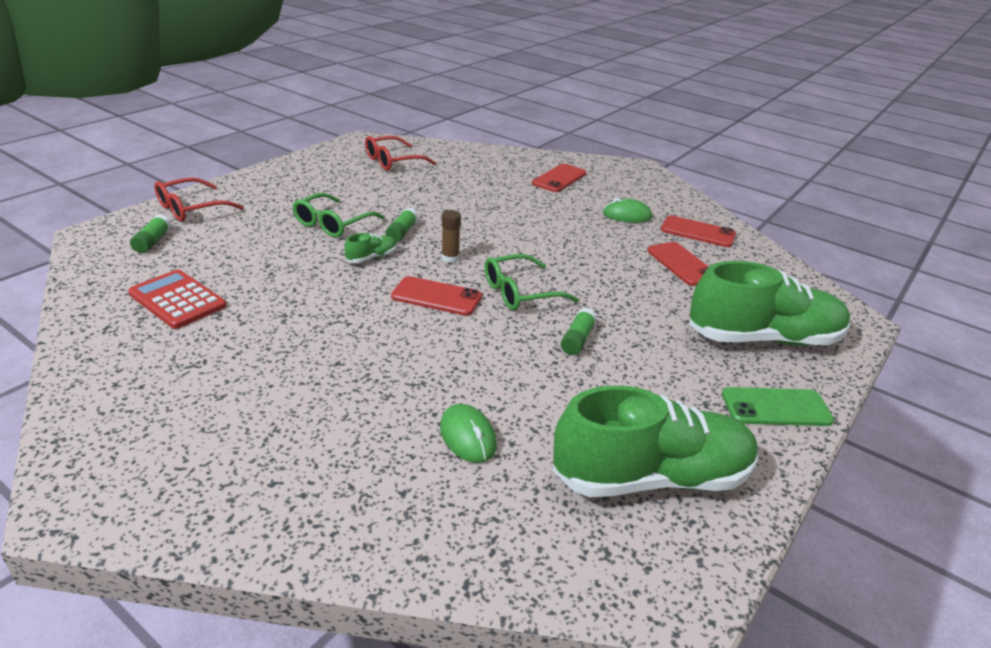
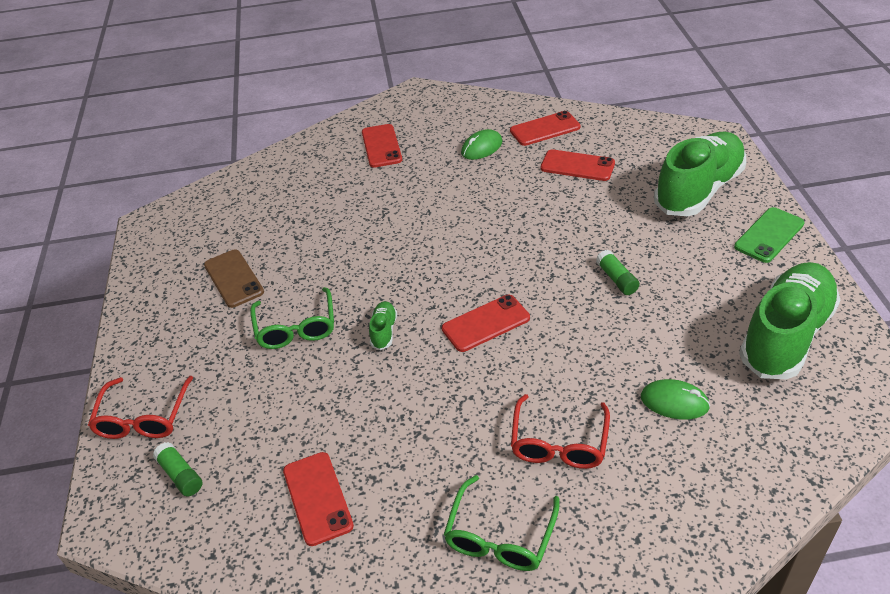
camera: 40 degrees left, 10 degrees up
red calculator [128,270,227,329] -> red phone [283,452,354,546]
red glasses [365,136,436,171] -> red glasses moved to [511,394,610,469]
green glue stick [385,207,418,243] -> none
brown glue stick [442,210,461,263] -> none
green glasses [484,254,579,310] -> green glasses moved to [444,475,559,571]
none -> brown phone [204,250,264,308]

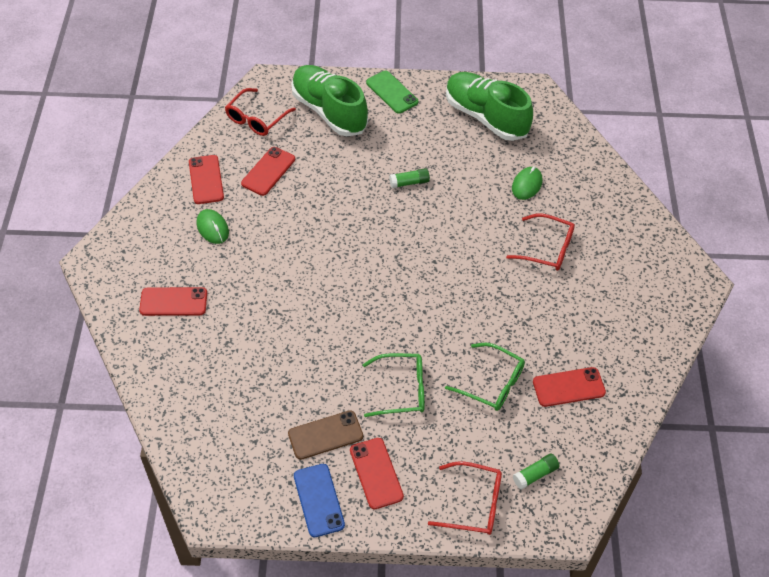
camera: 85 degrees left, 10 degrees up
green shoe [369,301,397,350] -> none
red phone [442,295,530,352] -> red phone moved to [350,438,404,509]
green glasses [444,475,559,571] -> green glasses moved to [445,343,525,411]
none -> red glasses [225,88,296,136]
none -> blue phone [294,464,345,537]

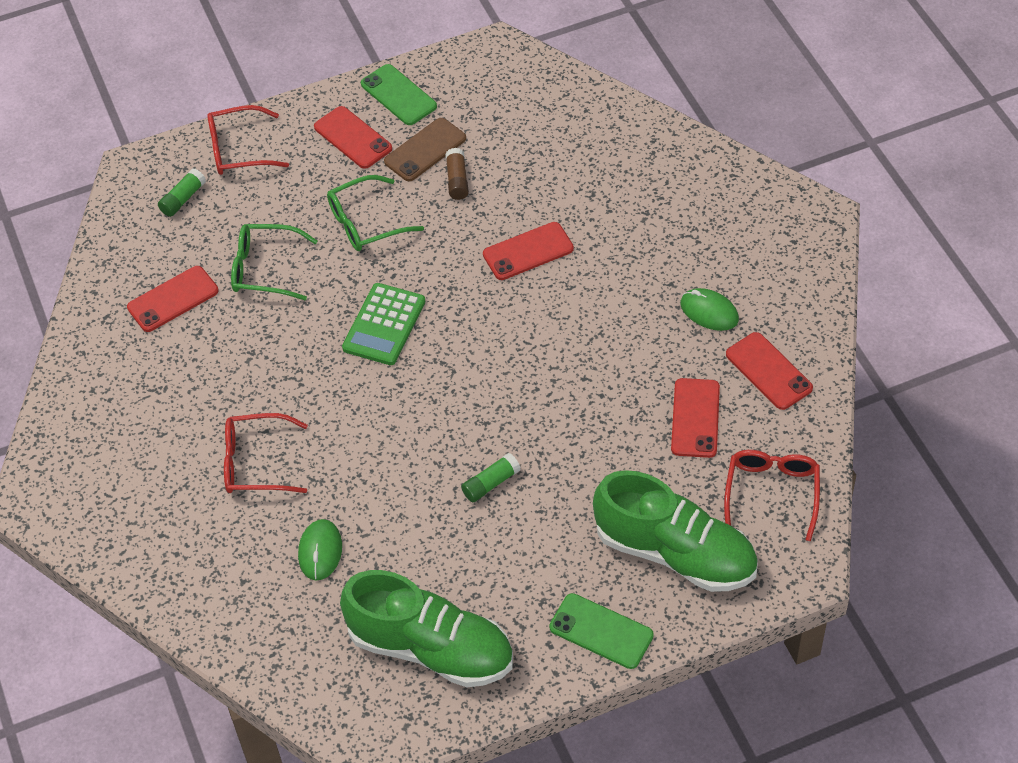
camera: 160 degrees right, 0 degrees up
red phone [139,287,207,316] -> red phone moved to [483,222,574,280]
blue phone [294,464,345,537] -> green phone [361,64,437,125]
none -> green calculator [342,283,425,365]
none -> brown glue stick [445,148,469,200]

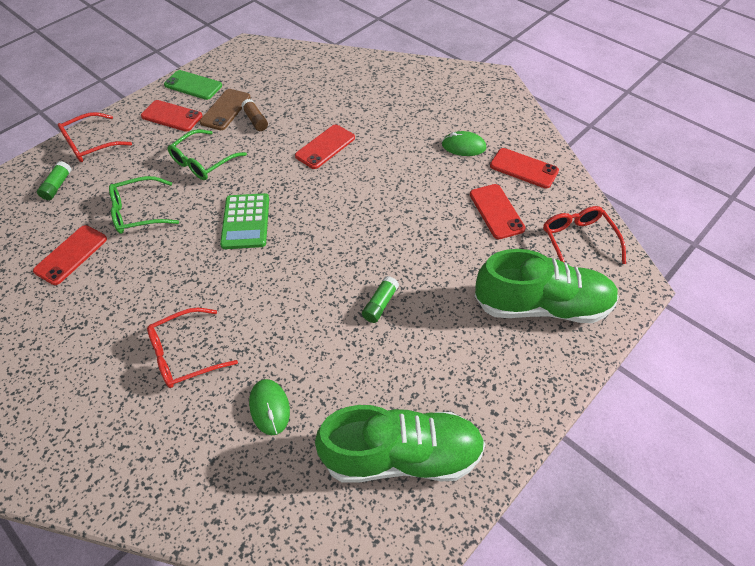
camera: 25 degrees left, 0 degrees up
green phone [549,593,654,669] -> none

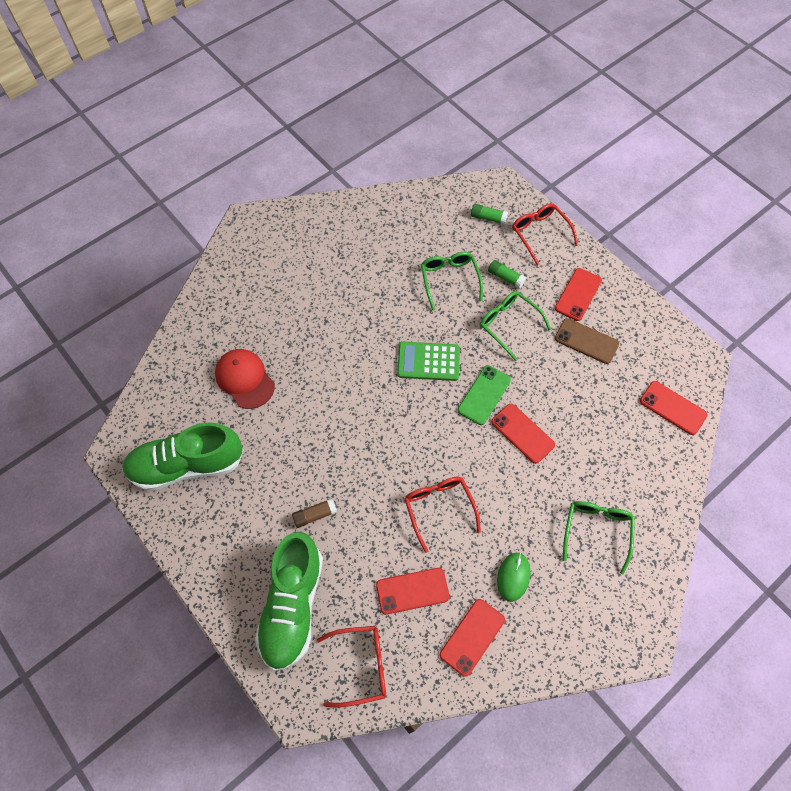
camera: 95 degrees right, 10 degrees up
red phone [33,225,107,285] -> red phone moved to [640,381,708,435]
red glasses [147,308,238,388] -> red glasses moved to [404,477,481,553]
green phone [164,70,222,100] -> green phone moved to [458,365,511,425]
brown glue stick [242,99,268,131] -> brown glue stick moved to [292,498,337,528]
green mouse [249,379,290,435] -> red cap [215,349,275,409]
green shoe [315,405,485,483] -> green shoe turned 75 degrees clockwise [122,422,243,491]
green glue stick [362,276,399,323] -> green glue stick moved to [488,260,526,289]
none -> green glasses [563,501,635,574]

